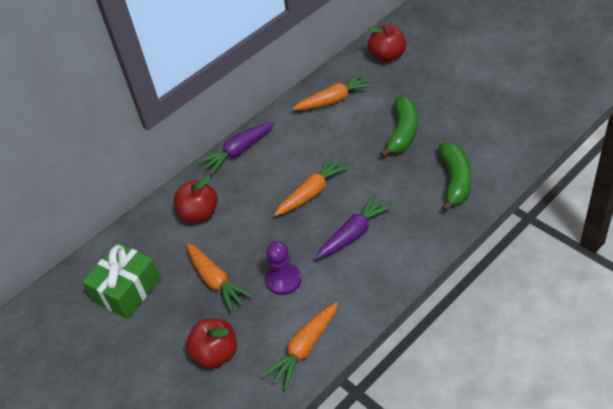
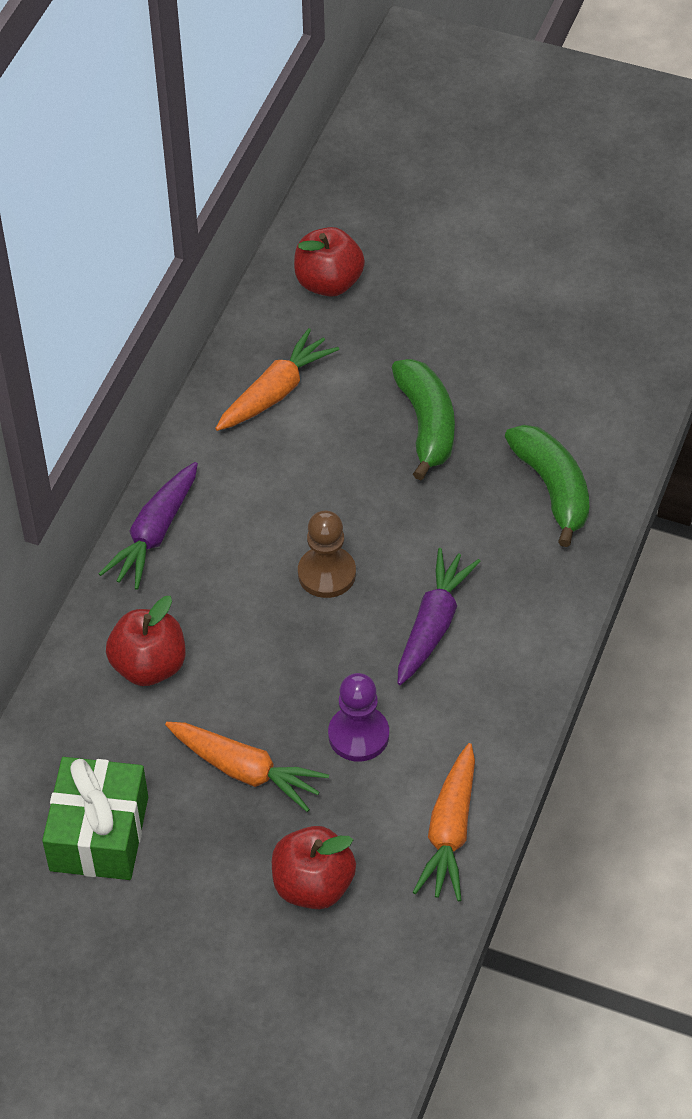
camera: 30 degrees left, 5 degrees up
orange carrot [274,156,350,216] -> brown pawn [298,511,356,598]

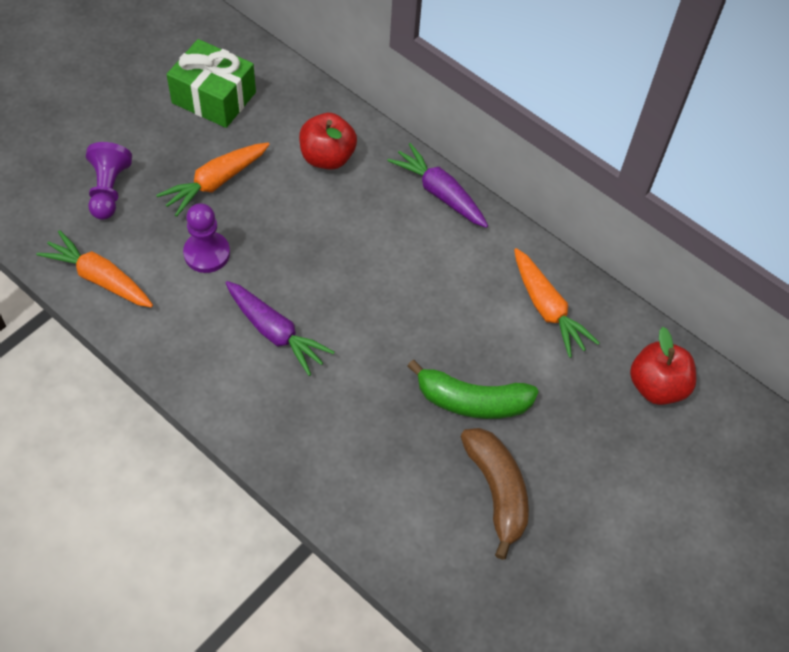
camera: 105 degrees right, 5 degrees up
red apple [272,826,356,909] -> purple pawn [86,142,132,220]
brown pawn [298,511,356,598] -> none
green banana [505,425,590,547] -> none
none -> brown banana [460,428,529,560]

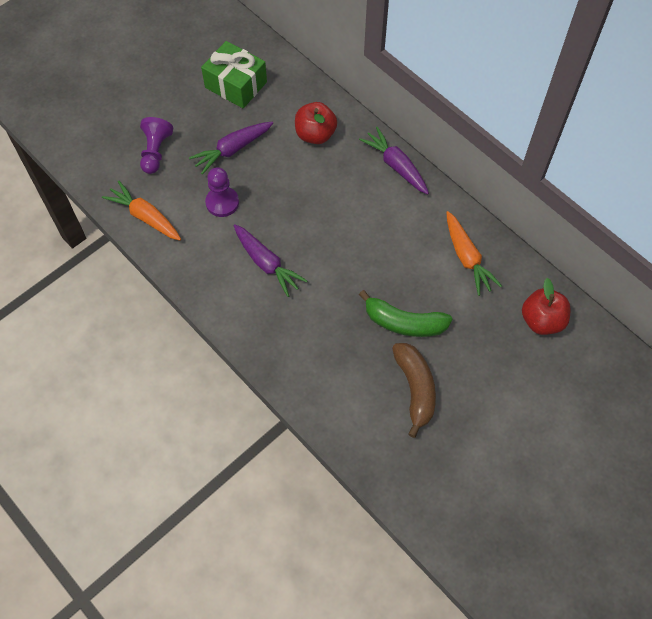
camera: 10 degrees right, 5 degrees up
orange carrot [156,143,270,217] -> purple carrot [189,122,273,175]

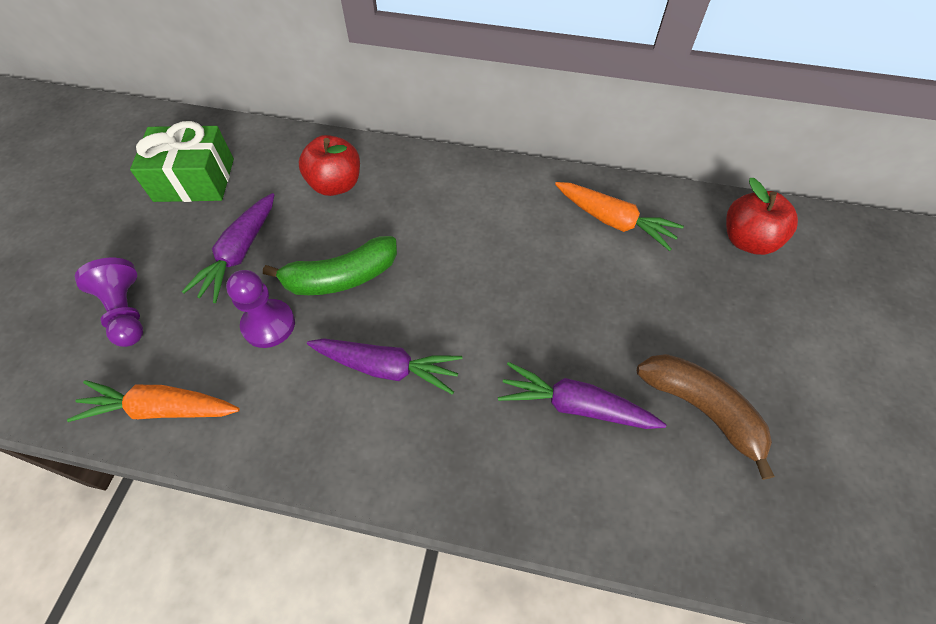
camera: 35 degrees left, 5 degrees down
purple carrot [359,127,429,194] -> purple carrot moved to [498,362,666,429]
green banana [359,290,452,337] -> green banana moved to [263,236,397,295]

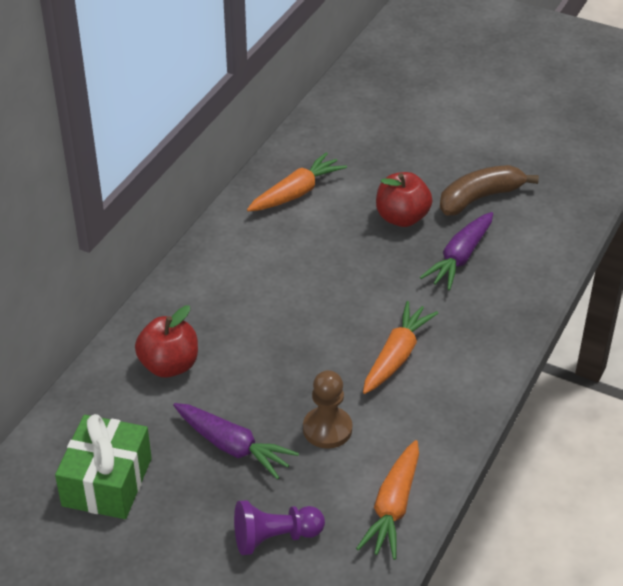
camera: 75 degrees left, 15 degrees down
purple pawn [226,270,295,348] -> brown pawn [303,370,352,449]
green banana [263,236,397,295] -> none
purple carrot [307,339,462,395] -> orange carrot [363,301,438,394]
red apple [726,178,798,255] -> red apple moved to [376,172,432,227]

